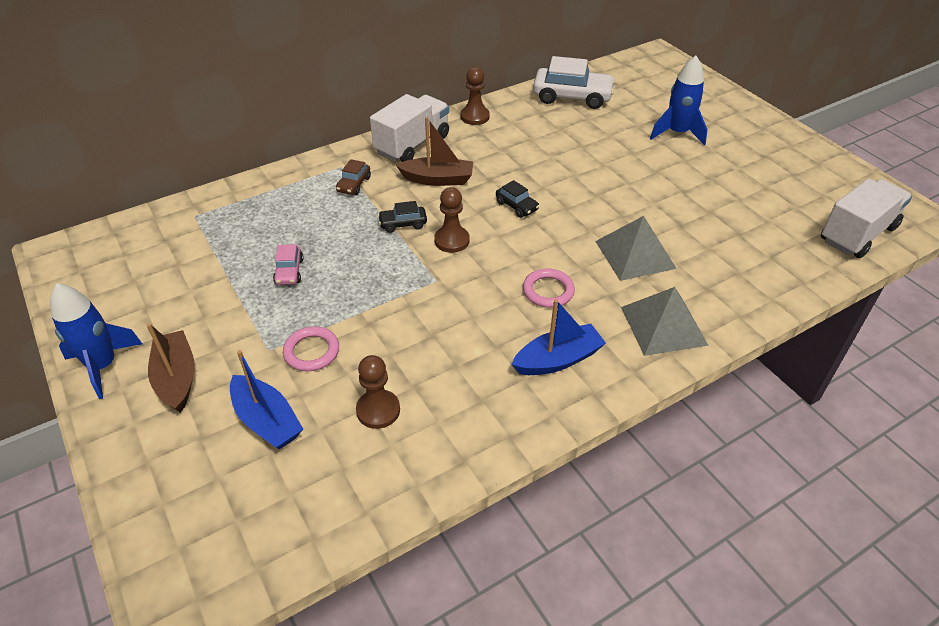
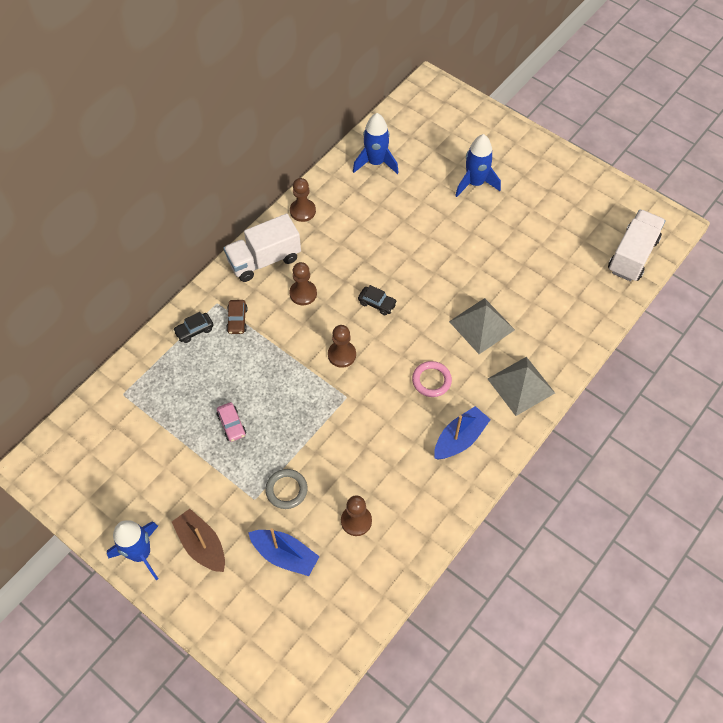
camera: 20 degrees left, 15 degrees up
pink ring [283,326,339,371] -> grey ring [265,469,308,509]
white truck [370,94,449,162] -> white truck turned 135 degrees counterclockwise [223,213,301,282]
black car [378,201,427,233] -> black car moved to [173,312,213,343]
brown boat [396,117,473,186] -> brown pawn [290,262,317,305]
white car [533,56,615,109] -> blue rocket [353,113,399,174]

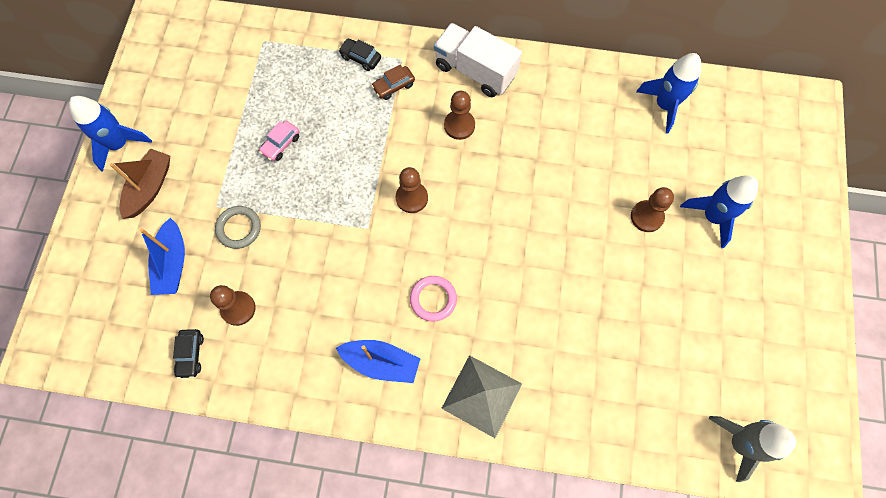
camera: 60 degrees right, 10 degrees up
brown pawn [290,178,316,222] -> brown pawn moved to [631,187,674,232]
black car [358,285,397,315] -> black car moved to [173,329,204,379]
grey pyramid [449,298,515,354] -> none
white truck [608,209,666,282] -> grey rocket [708,416,796,482]

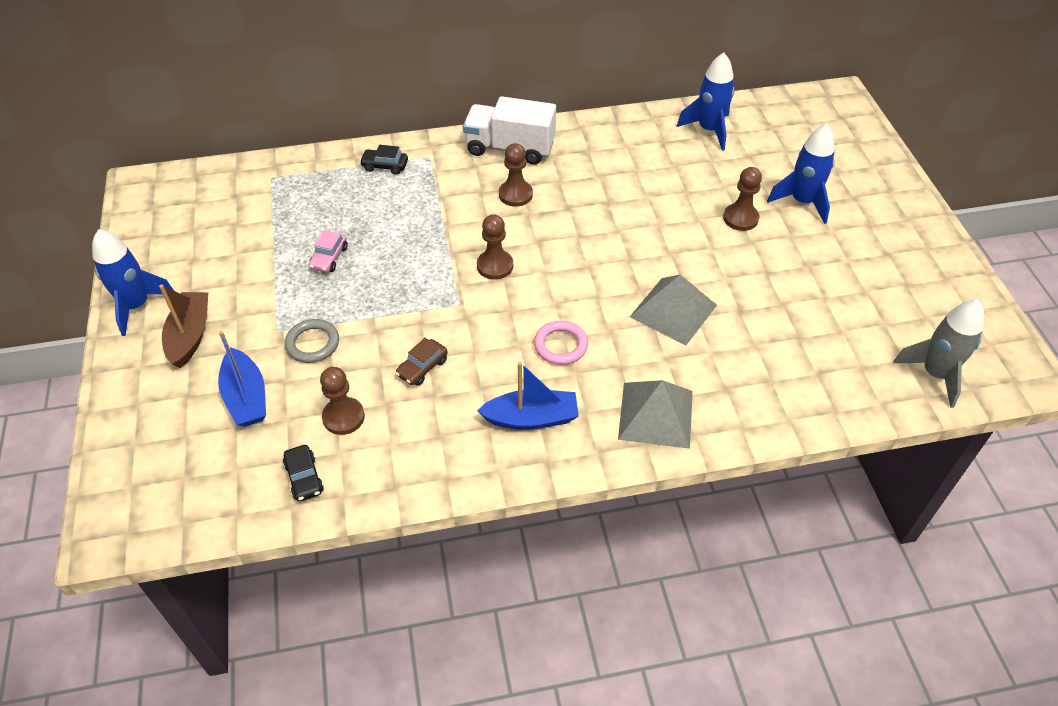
camera: 20 degrees left, 20 degrees down
brown car [371,64,415,100] -> brown car moved to [396,338,448,386]
none -> grey pyramid [630,275,717,345]

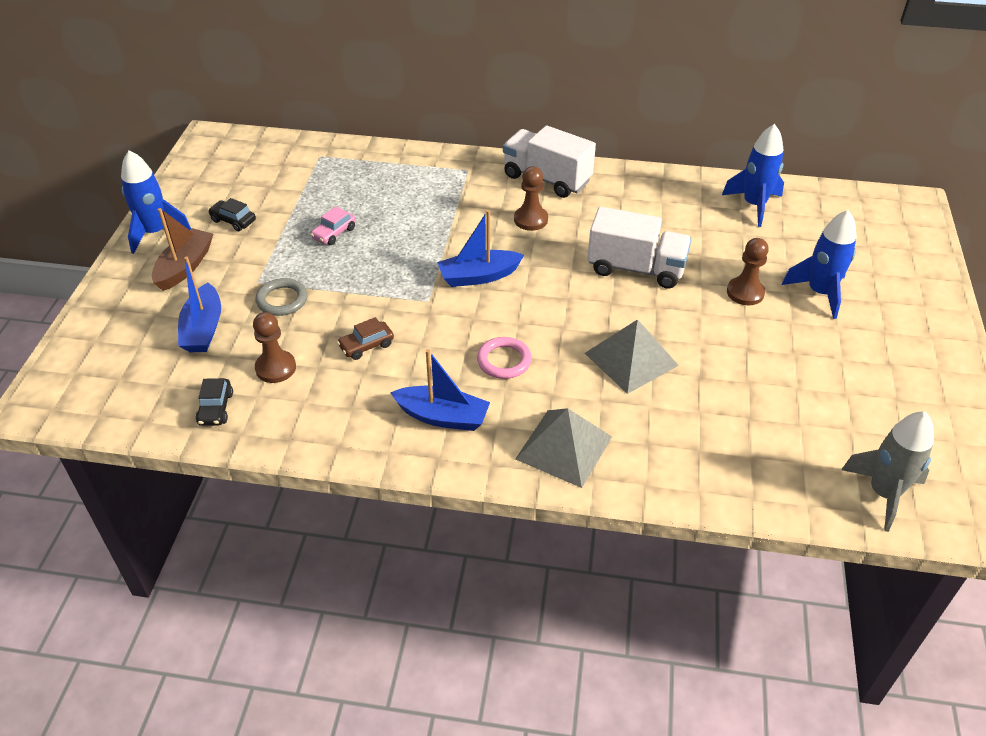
camera: 20 degrees right, 5 degrees down
black car [360,145,408,175] -> black car moved to [208,198,256,231]
brown pawn [477,214,513,280] -> blue boat [437,210,524,287]
none -> white truck [587,207,692,289]

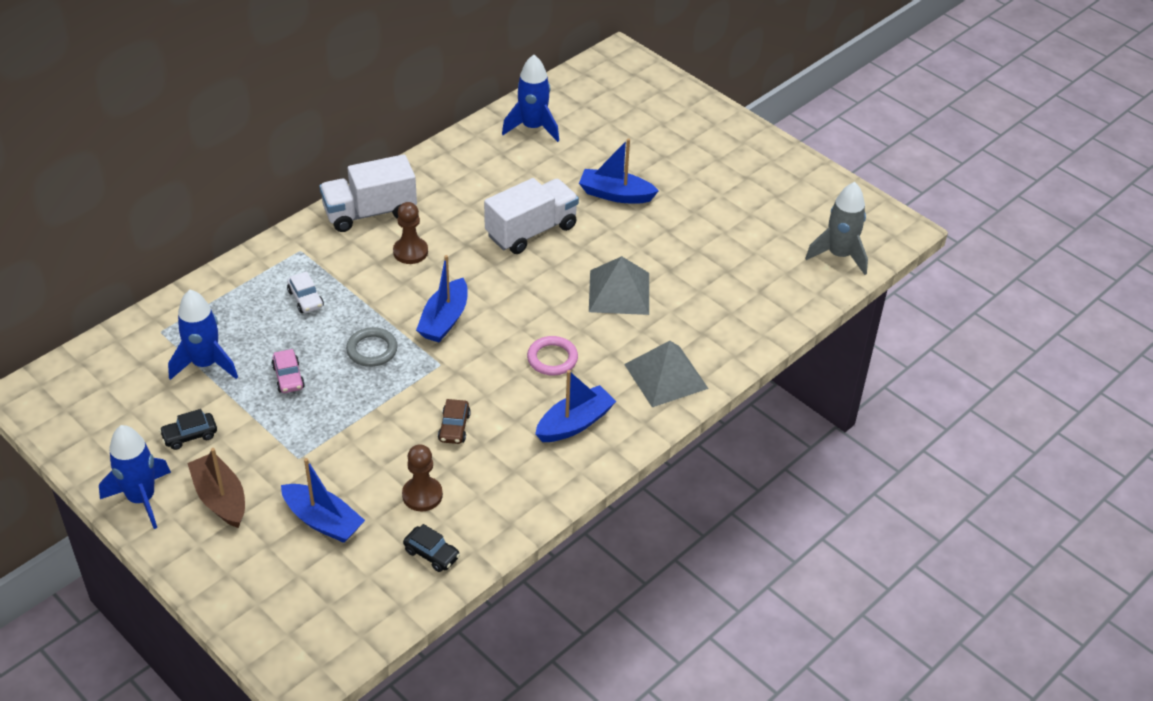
camera: 55 degrees left, 0 degrees up
grey ring [255,278,308,316] -> grey ring moved to [346,327,398,367]
brown pawn [727,238,769,305] -> blue boat [579,138,659,203]
blue rocket [782,210,857,319] -> blue rocket moved to [168,290,238,380]
none -> white car [287,271,324,313]

